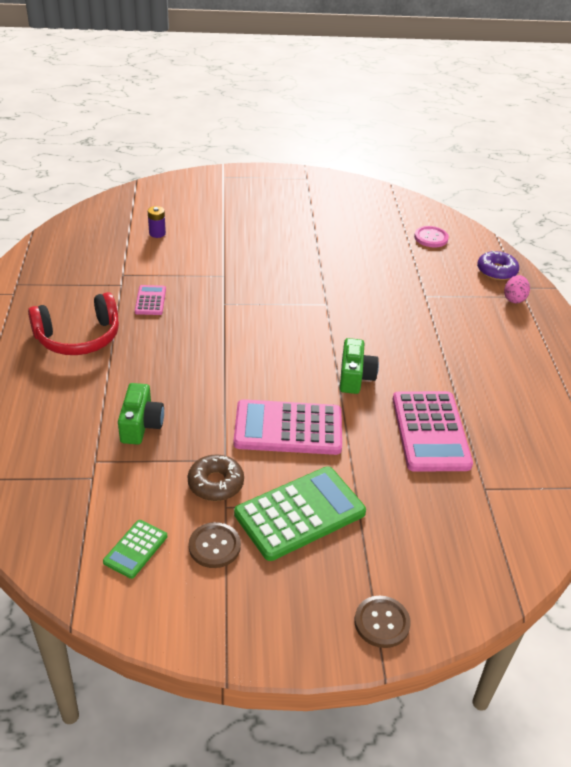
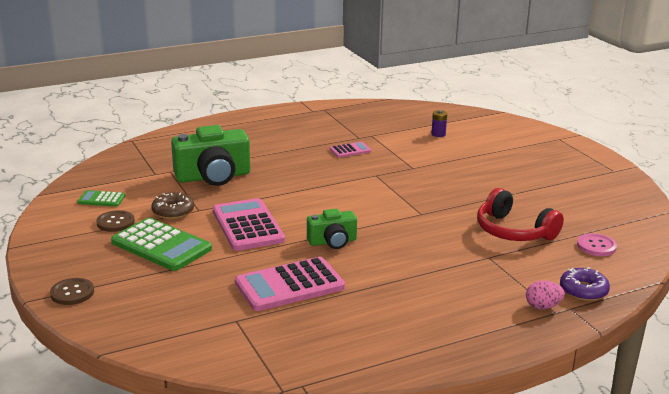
camera: 70 degrees right, 15 degrees down
red headphones [28,292,119,355] -> red headphones moved to [477,188,564,241]
green camera [118,383,164,445] -> green camera [171,125,250,186], size x1.75

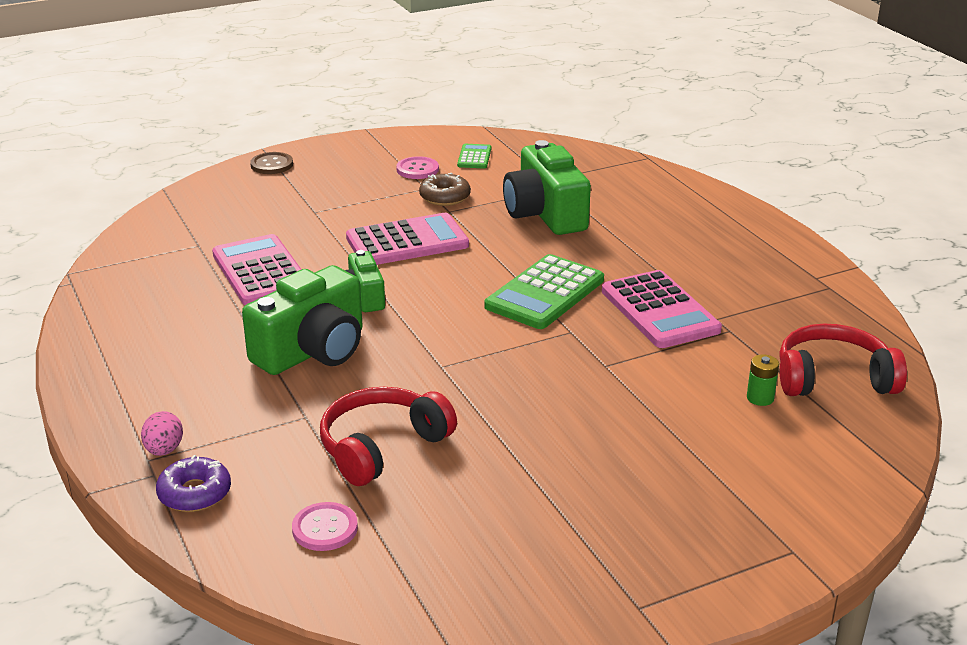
camera: 90 degrees right, 5 degrees up
brown button [96,210,135,232] -> pink button [396,156,439,179]
green calculator [111,218,212,271] -> green calculator moved to [484,254,604,329]
pink calculator [330,142,371,158] -> pink calculator [602,270,722,348], size x2.00
purple battery [431,110,447,137] -> green battery [747,354,779,406]
none -> green camera [242,265,363,375]
none -> red headphones [779,324,907,396]

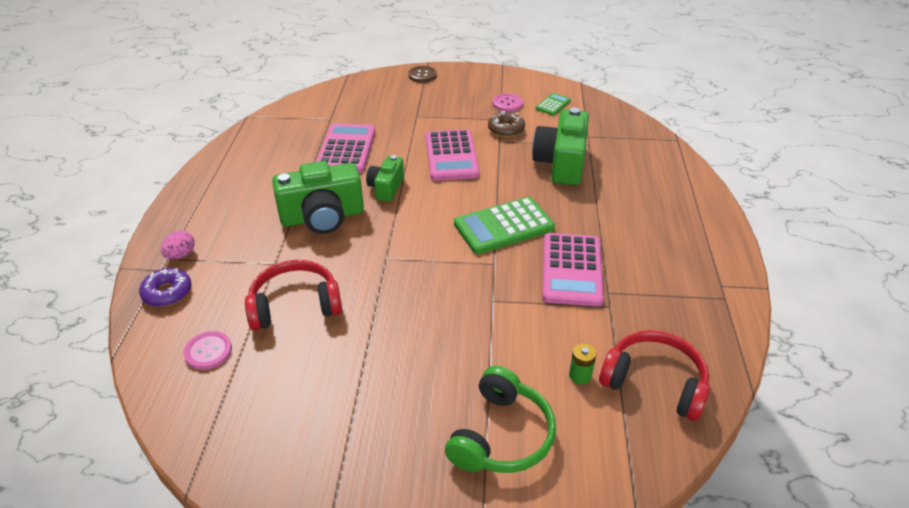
camera: 30 degrees right, 10 degrees up
pink calculator [346,213,469,265] -> pink calculator turned 75 degrees clockwise [425,129,480,181]
none -> green headphones [445,366,556,473]

